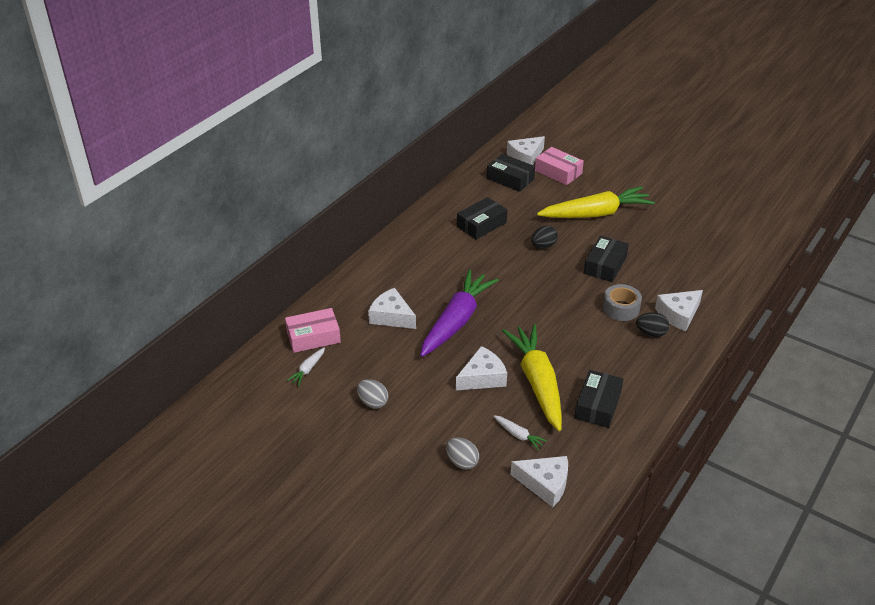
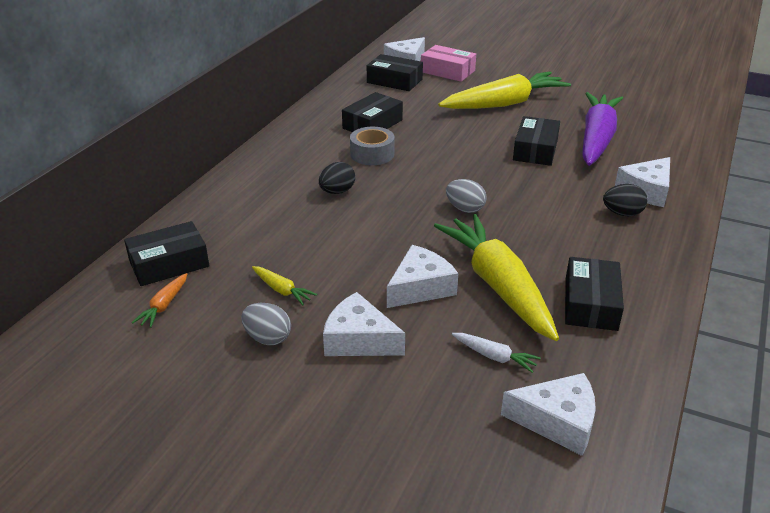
camera: 10 degrees left, 5 degrees down
pink box [285,308,341,353] -> black box [124,221,209,286]
white carrot [287,347,325,386] -> orange carrot [132,273,187,328]
white cheese [368,288,416,329] -> white cheese moved to [323,292,405,356]
purple carrot [420,270,498,357] -> purple carrot moved to [582,92,623,166]
grey egg [446,437,479,470] -> grey egg moved to [446,179,487,213]
black egg [531,226,558,249] -> black egg moved to [319,162,355,194]
grey tape [603,284,642,321] -> grey tape moved to [350,127,395,165]
none -> yellow carrot [252,266,317,305]

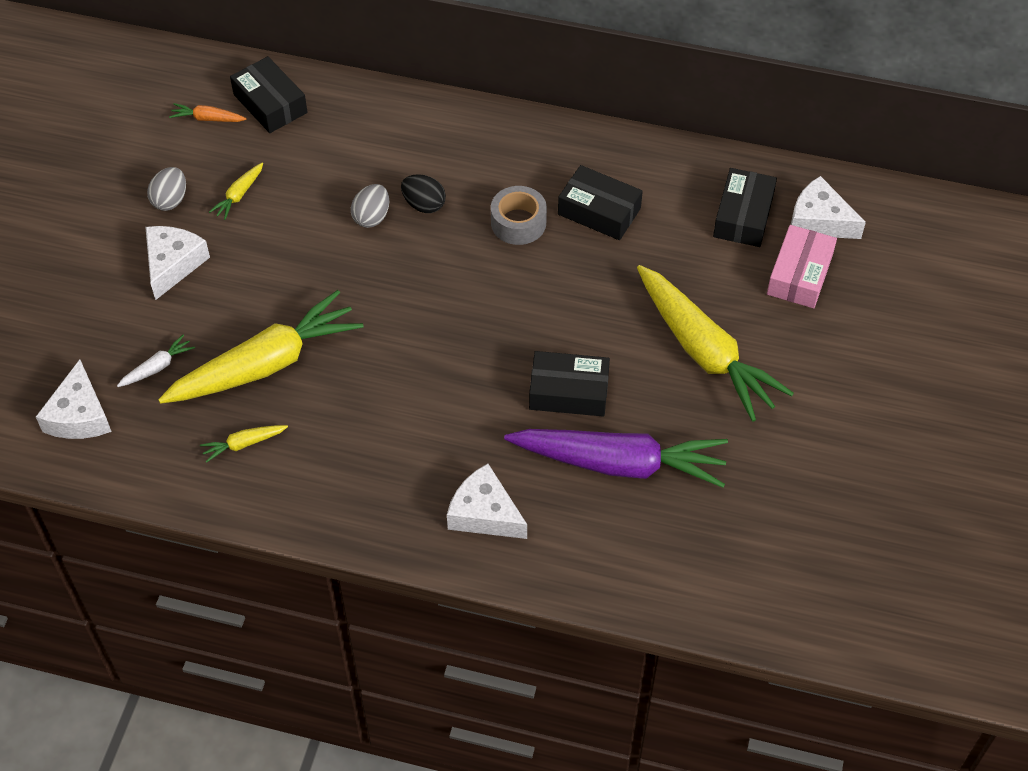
camera: 80 degrees right, 20 degrees up
white cheese [387,245,458,308] -> none
grey egg [446,179,487,213] -> grey egg moved to [351,184,389,228]
white carrot [452,333,541,373] -> white carrot turned 150 degrees counterclockwise [117,334,195,387]
black box [565,257,624,331] -> yellow carrot [200,425,288,463]
black egg [603,184,647,216] -> none

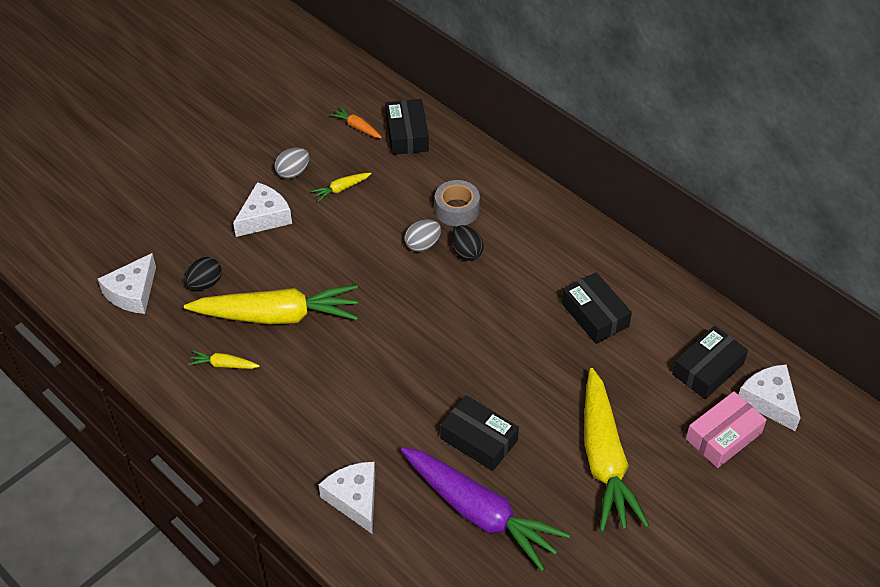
camera: 30 degrees right, 5 degrees down
white carrot [117,334,195,387] -> black egg [185,257,222,290]
grey tape [491,186,547,245] -> grey tape moved to [435,180,480,227]

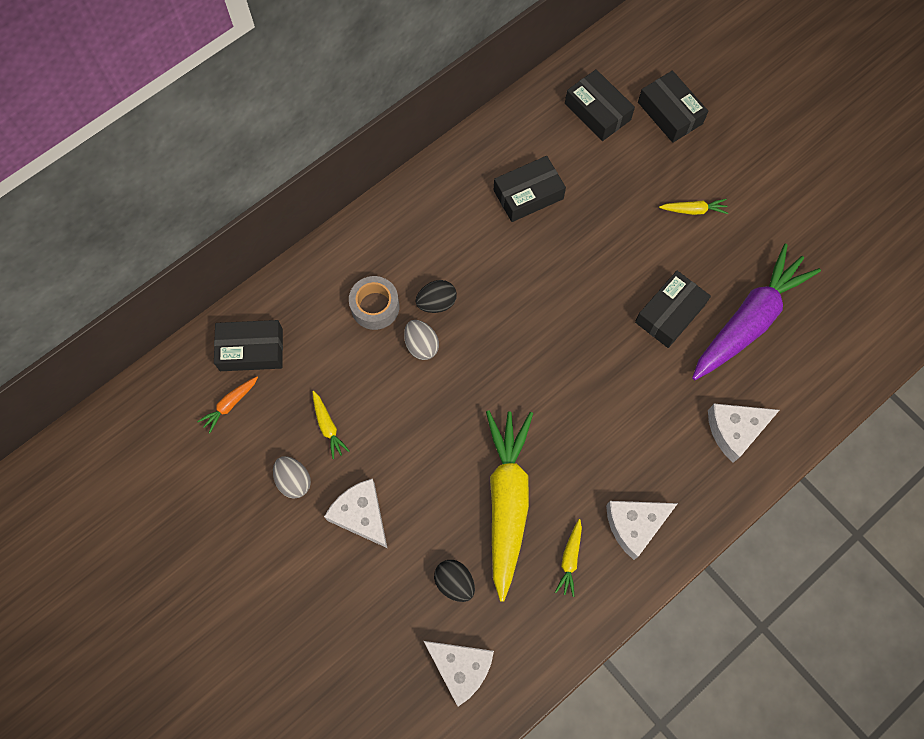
camera: 85 degrees left, 20 degrees up
yellow carrot [585,368,649,532] -> yellow carrot [659,199,728,215], size x0.40
pink box [686,391,767,468] -> black box [638,71,708,143]
white cheese [738,364,800,431] -> white cheese moved to [606,501,678,560]

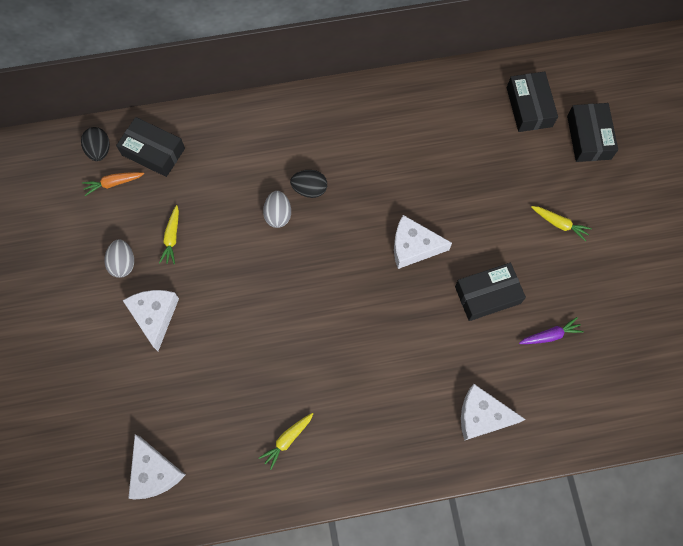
camera: 30 degrees right, 0 degrees up
grey tape [349,276,399,330] -> none
black egg [434,560,475,602] -> black egg moved to [81,127,110,161]
yellow carrot [486,410,533,602] -> none
black box [494,156,566,222] -> none
white cheese [606,501,678,560] -> white cheese moved to [394,215,452,269]
purple carrot [692,243,821,380] -> purple carrot [519,317,584,344], size x0.40

